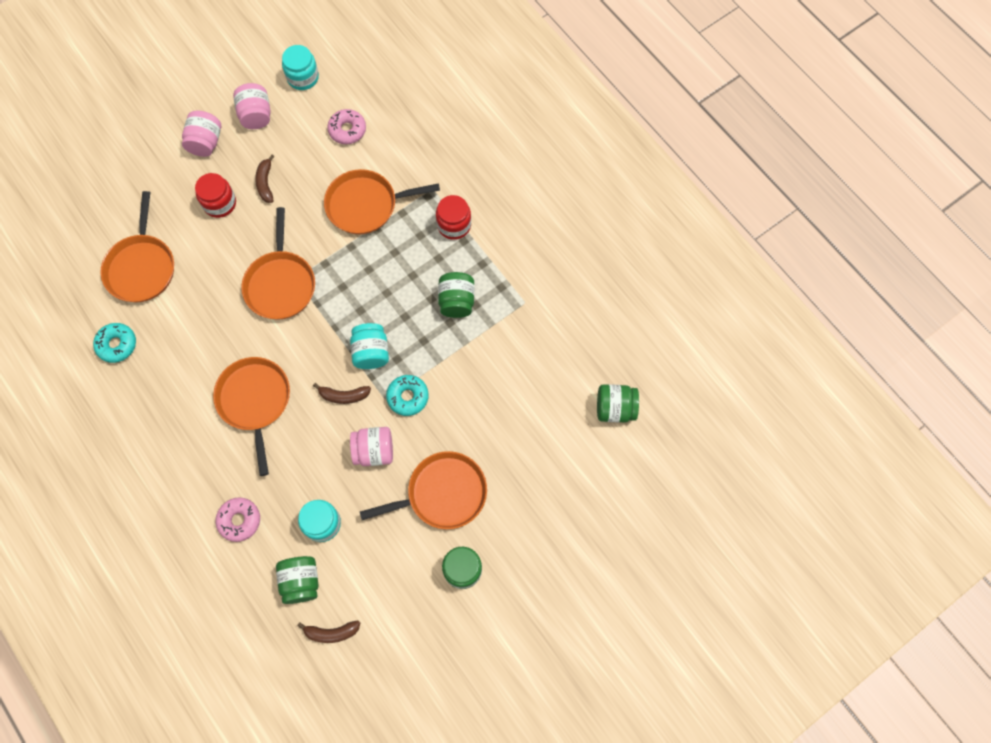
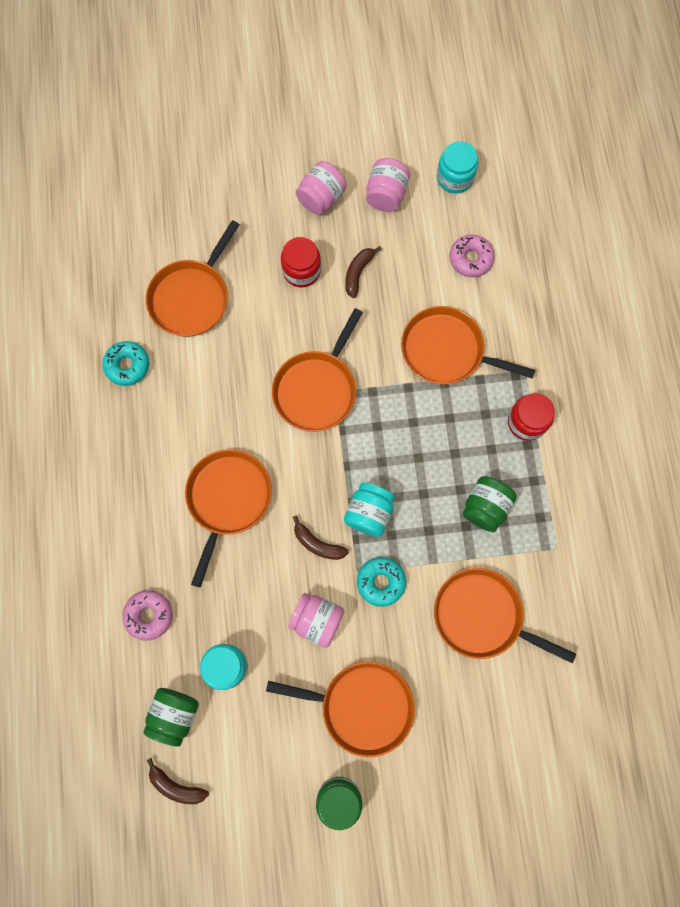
camera: 30 degrees right, 5 degrees up
green jar [597,384,639,422] -> none
none -> orange pan [434,568,576,663]

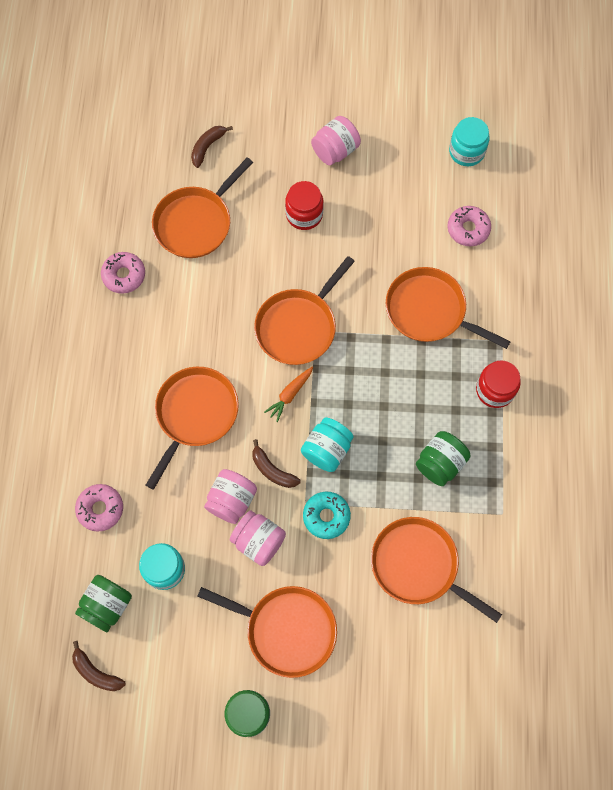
camera: 10 degrees right, 5 degrees down
turquoise donut [103,341,149,386] -> pink donut [101,252,145,294]
brown banana [345,246,382,298] -> brown banana moved to [191,126,233,168]
pink jar [366,158,410,212] -> pink jar moved to [204,469,257,524]
none -> orange carrot [264,367,313,422]

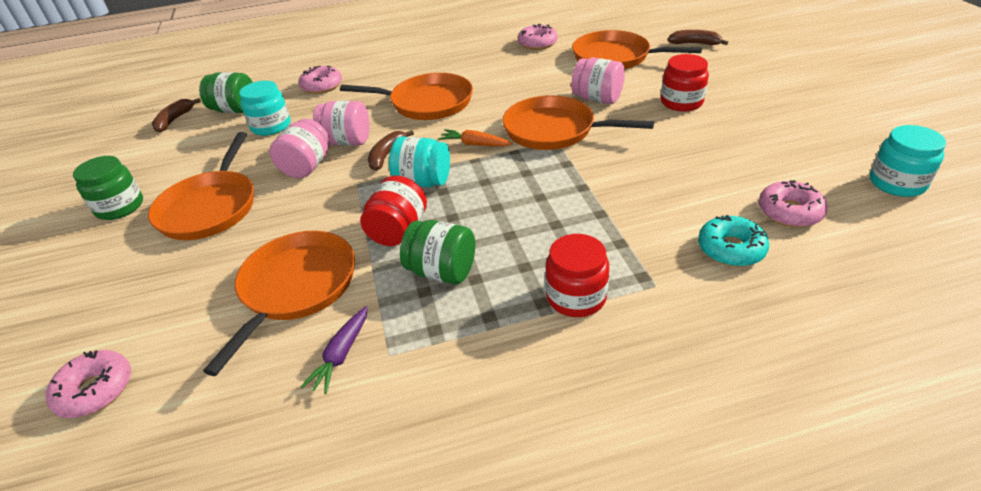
camera: 75 degrees right, 30 degrees down
turquoise donut [303,492,351,539] -> turquoise donut moved to [698,215,769,267]
pink jar [311,116,361,165] -> pink jar moved to [571,57,625,104]
orange pan [386,267,511,349] -> none
none -> pink donut [46,350,131,418]
none -> purple carrot [301,306,368,394]
none -> red jar [360,175,427,246]

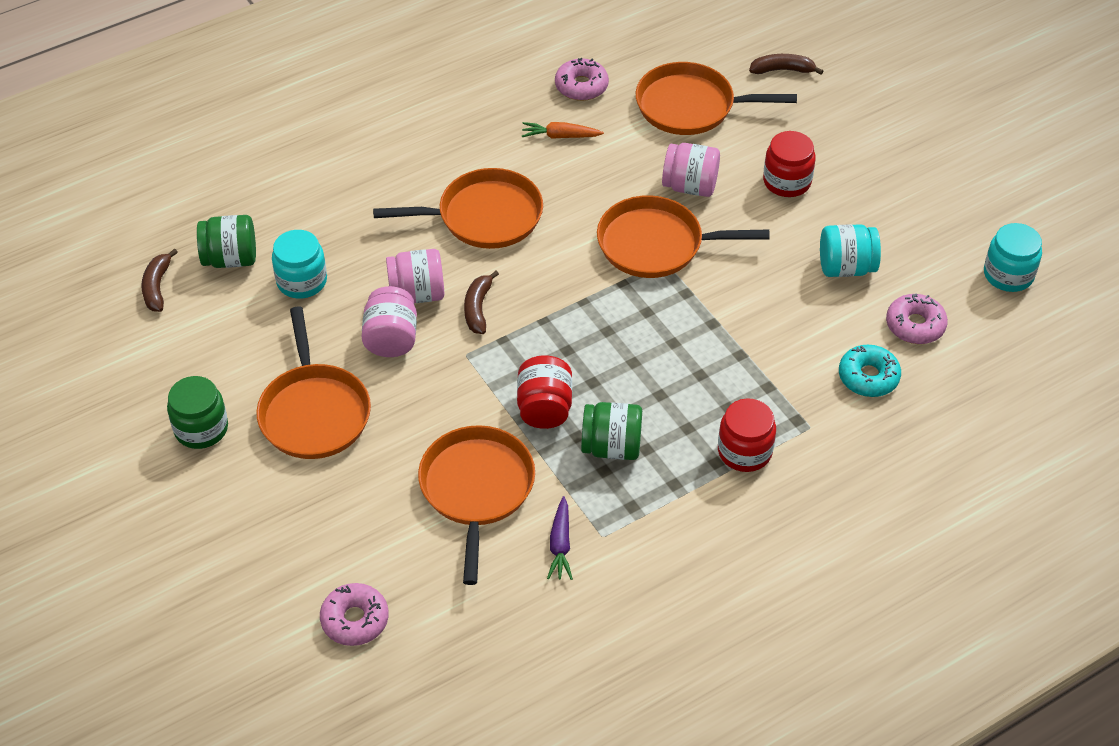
camera: 20 degrees left, 10 degrees up
pink donut [299,66,342,94] -> none
turquoise jar [389,136,450,187] -> turquoise jar moved to [820,224,881,277]
orange carrot [438,129,512,146] -> orange carrot moved to [522,122,604,139]

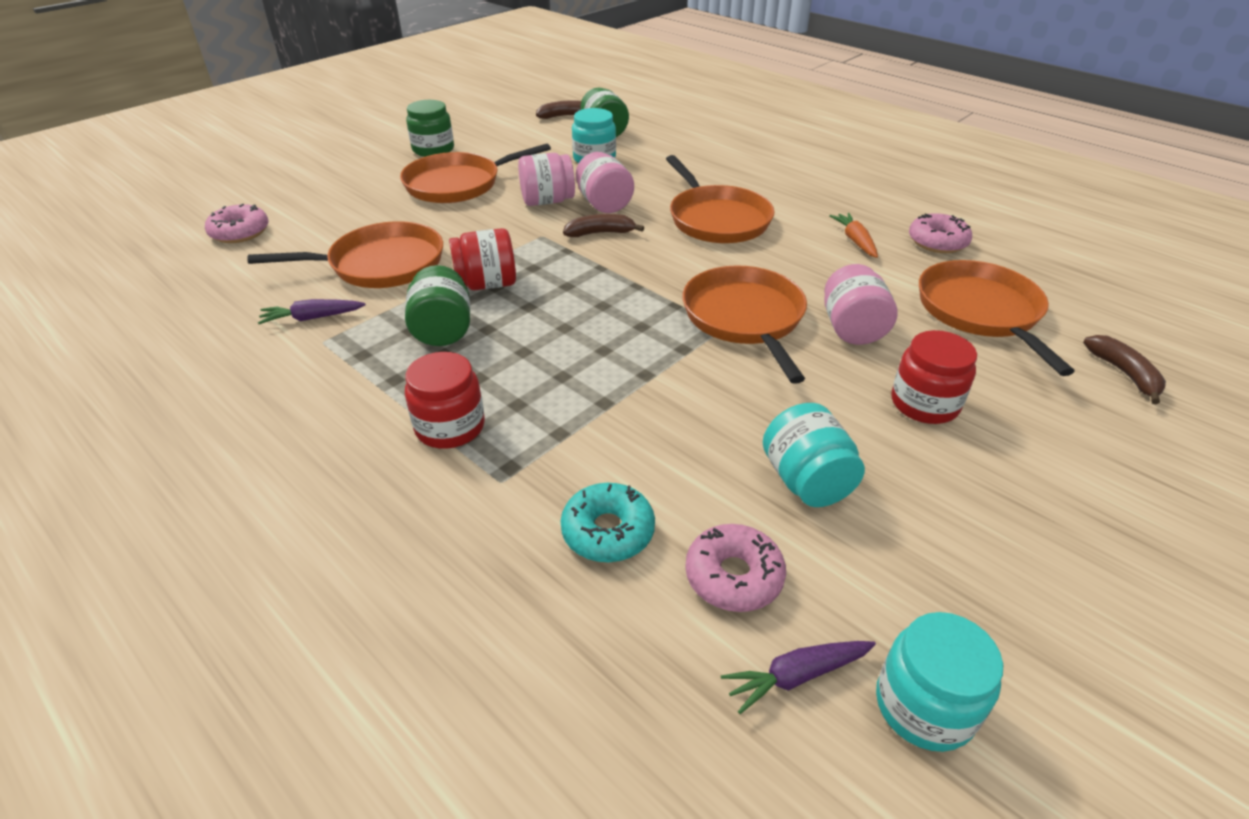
camera: 75 degrees right, 10 degrees down
none -> purple carrot [721,641,876,714]

